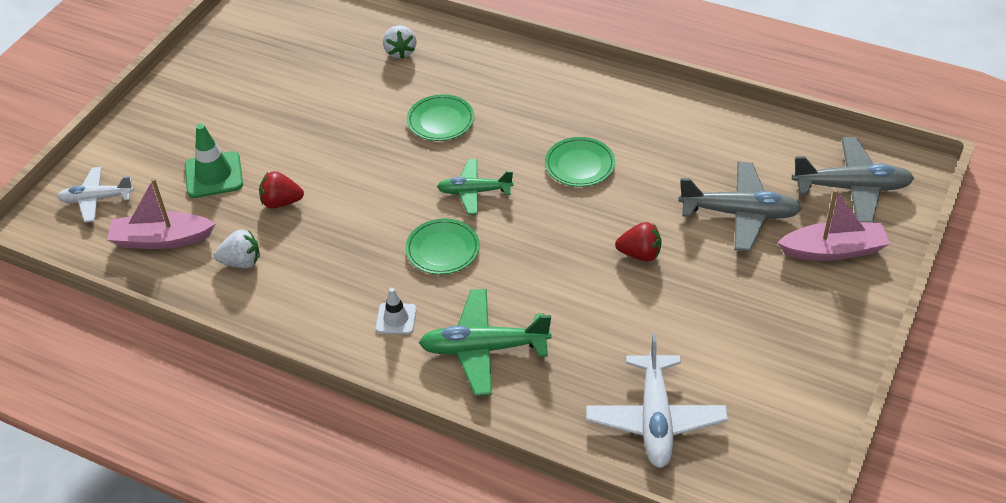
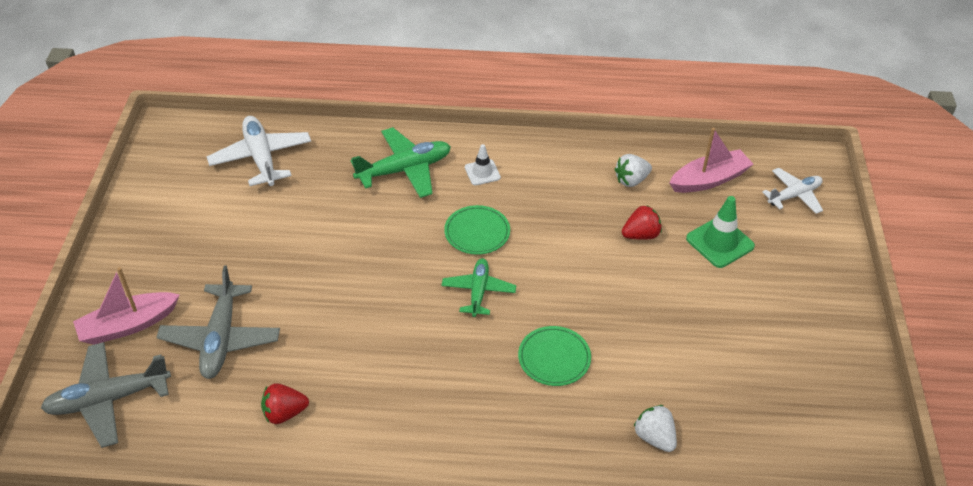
camera: 155 degrees right, 0 degrees up
green plane [437,159,513,215] -> green plane turned 60 degrees counterclockwise [441,258,516,317]
green plate [545,137,615,187] -> none
red strawberry [615,222,662,262] -> red strawberry moved to [261,383,309,424]
grey plane [678,161,802,252] -> grey plane turned 75 degrees counterclockwise [157,265,280,379]

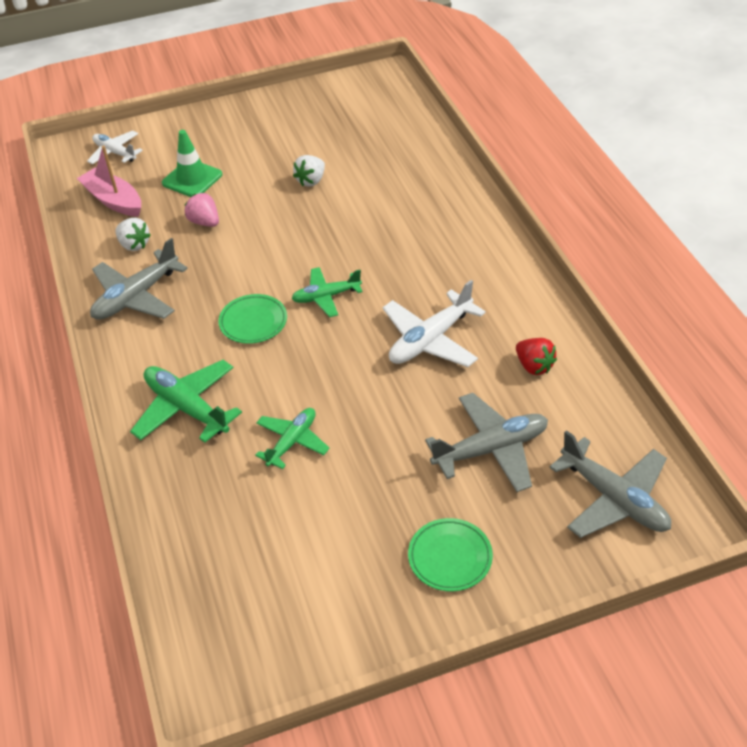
camera: 110 degrees left, 0 degrees up
pink boat [73,267,180,345] -> none
white plane [207,116,311,186] -> white plane moved to [382,280,486,367]
white traffic cone [465,144,501,185] -> none
green plate [518,326,591,386] -> green plate moved to [408,518,493,592]
red strawberry [622,205,662,240] -> pink strawberry [185,193,219,227]
white strawberry [634,405,677,452] -> white strawberry moved to [293,155,325,187]
none -> grey plane [90,238,188,320]
none -> green plane [255,408,330,469]

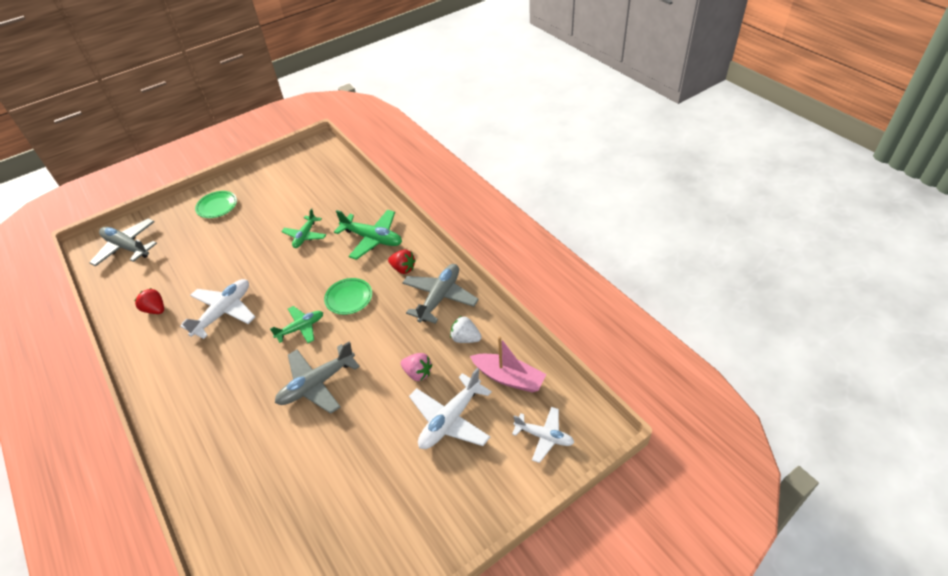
camera: 165 degrees right, 0 degrees up
green traffic cone [162,130,222,197] -> white plane [409,368,492,449]
white strawberry [293,155,325,187] -> none
grey plane [425,393,548,492] -> grey plane moved to [275,341,360,414]
none -> red strawberry [388,250,416,274]

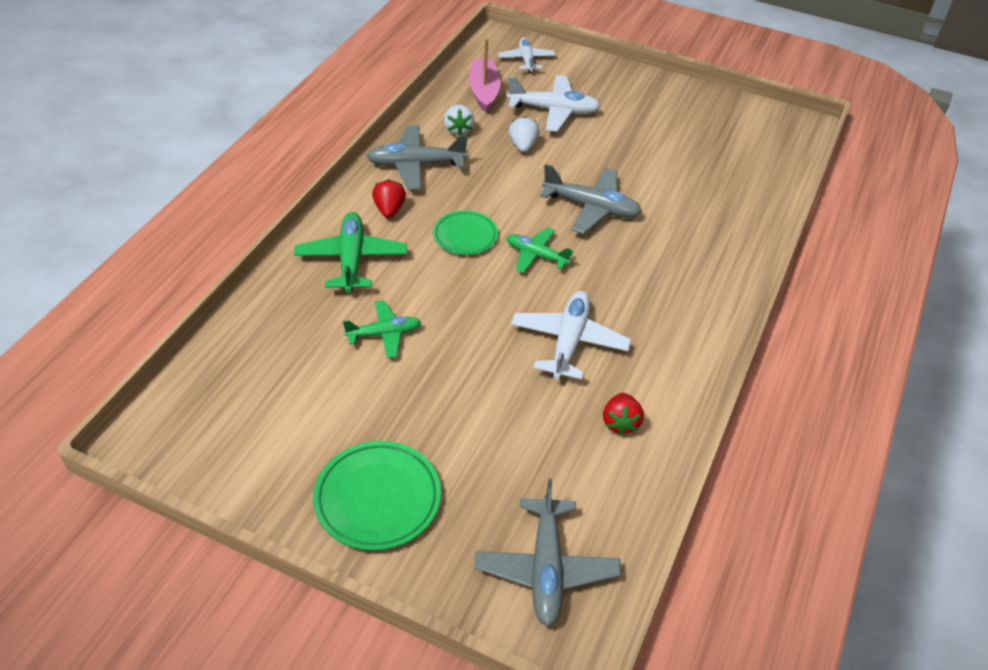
camera: 125 degrees left, 0 degrees up
white plane [180,279,255,339] -> white plane turned 105 degrees clockwise [511,291,631,380]
green plate [195,191,237,218] -> green plate [313,441,441,551], size x1.53
pink strawberry [401,353,432,381] -> white strawberry [509,117,539,152]

